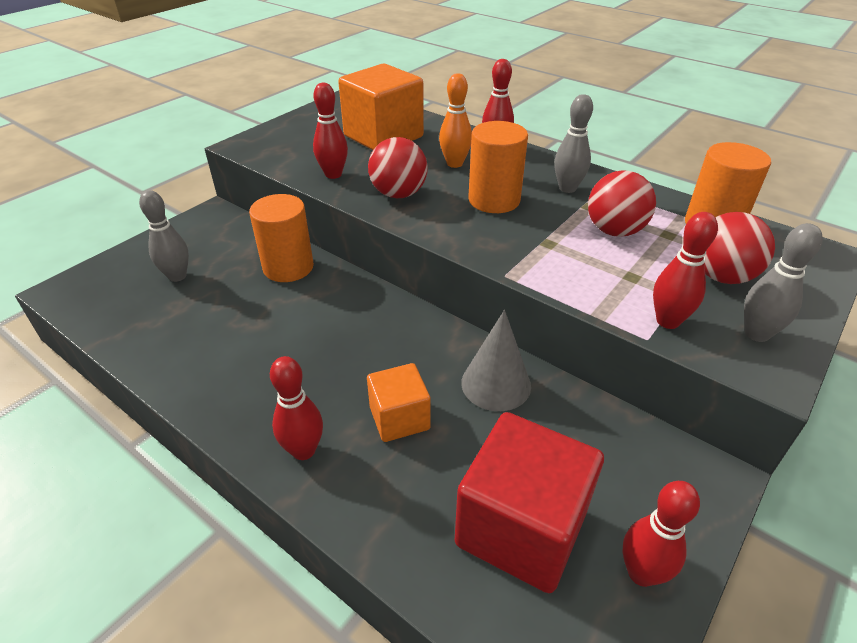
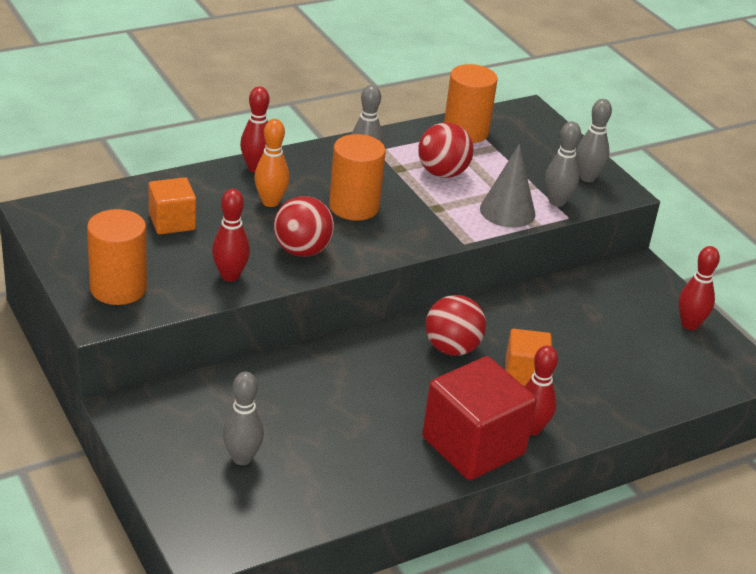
camera: 70 degrees left, 5 degrees down
orange cylinder [249,194,314,282] -> orange cylinder moved to [87,209,147,305]
orange cube [338,64,424,150] -> orange cube [149,177,196,234], size x0.56
red cube [455,412,604,593] -> red cube moved to [422,356,537,480]
grey cone [461,310,531,411] -> grey cone moved to [480,144,535,228]
red bowling pin [653,212,718,329] -> grey bowling pin [545,121,581,207]
red ball [704,212,775,284] -> red ball moved to [425,295,486,356]

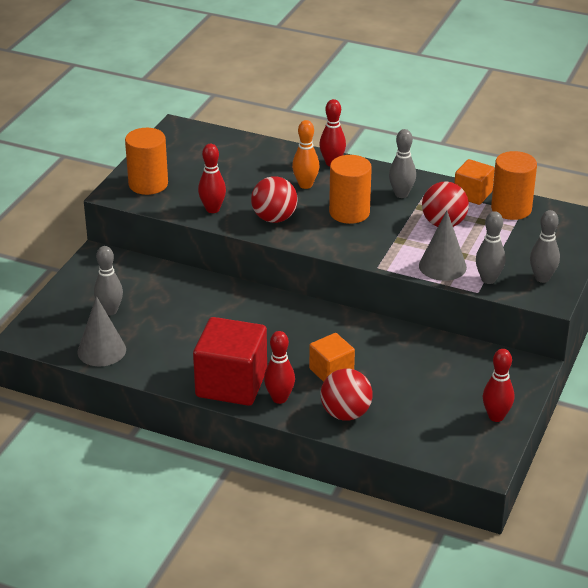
camera: 55 degrees right, 0 degrees up
orange cube [149,177,196,234] -> orange cube moved to [454,159,495,205]
red ball [425,295,486,356] -> red ball moved to [320,369,373,421]
none -> grey cone [78,296,126,366]

